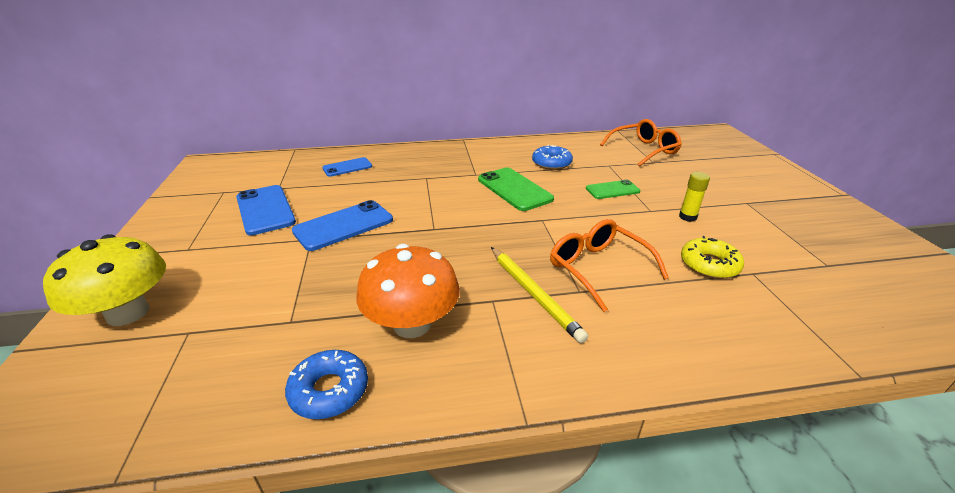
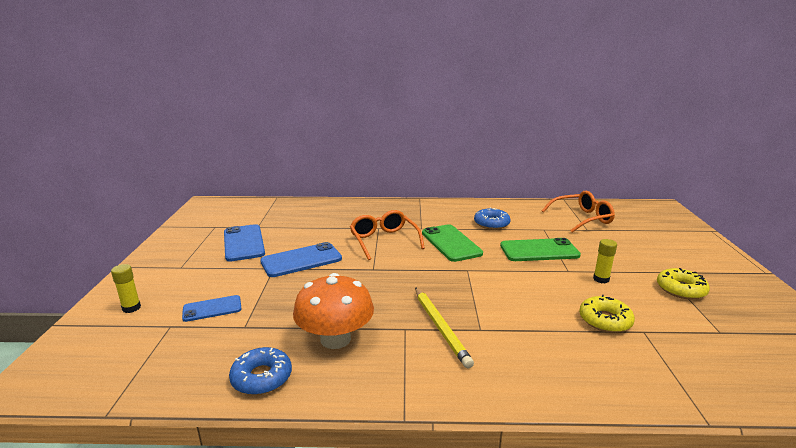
camera: 10 degrees right, 10 degrees down
yellow mushroom [43,234,166,326] -> yellow glue stick [111,264,141,313]
blue phone [322,157,372,177] -> blue phone moved to [182,295,241,322]
orange glasses [550,219,669,312] -> orange glasses moved to [350,210,425,260]
green phone [586,180,640,199] -> green phone [500,238,581,261], size x1.62
none -> yellow donut [657,268,710,300]

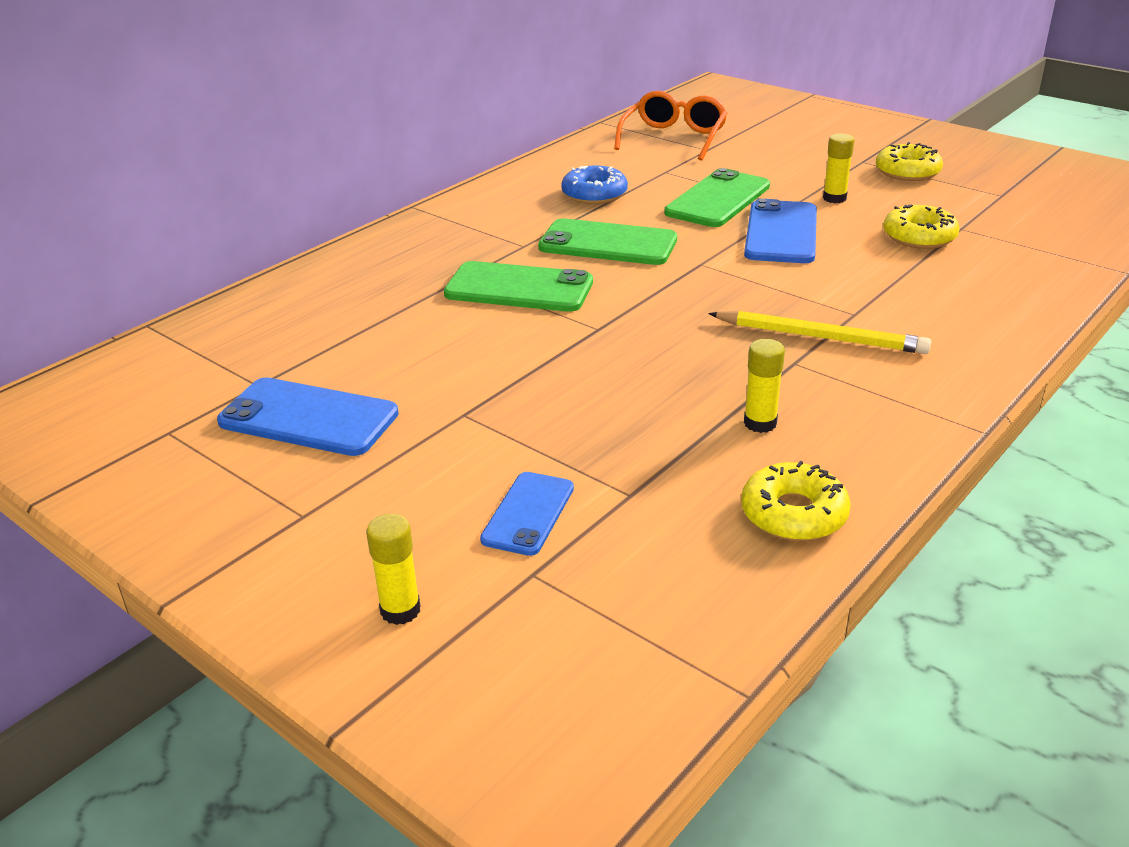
camera: 50 degrees left, 10 degrees up
blue donut [229,347,292,395] -> yellow donut [741,461,851,541]
blue phone [260,242,342,277] -> blue phone moved to [744,199,817,263]
orange mushroom [293,273,374,349] -> yellow glue stick [744,339,785,433]
orange glasses [350,210,425,260] -> green phone [444,261,593,312]

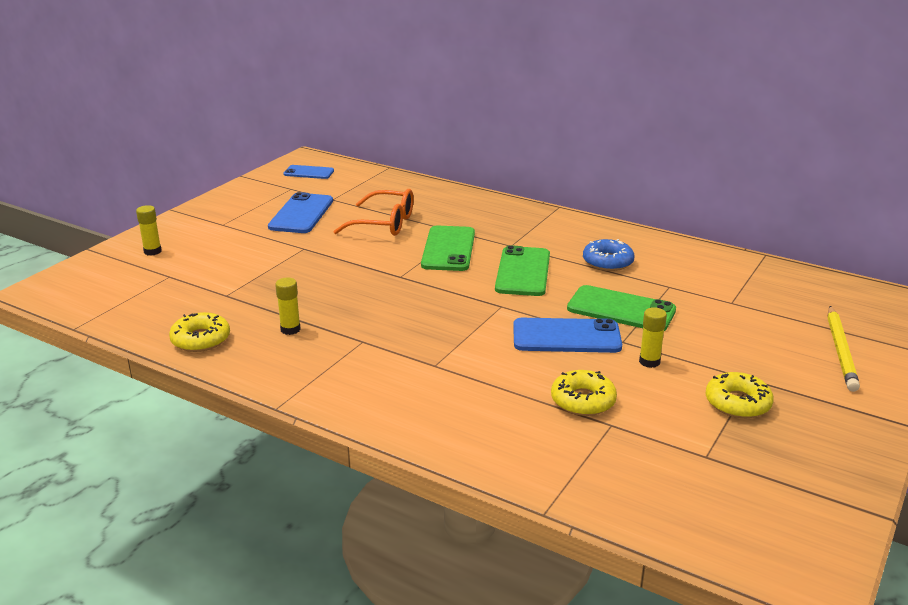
camera: 80 degrees right, 5 degrees down
blue phone [480,472,574,556] -> blue phone moved to [283,165,334,179]
orange glasses [614,91,727,161] -> orange glasses moved to [333,189,414,236]
yellow pencil [708,310,931,354] -> yellow pencil moved to [827,306,860,392]

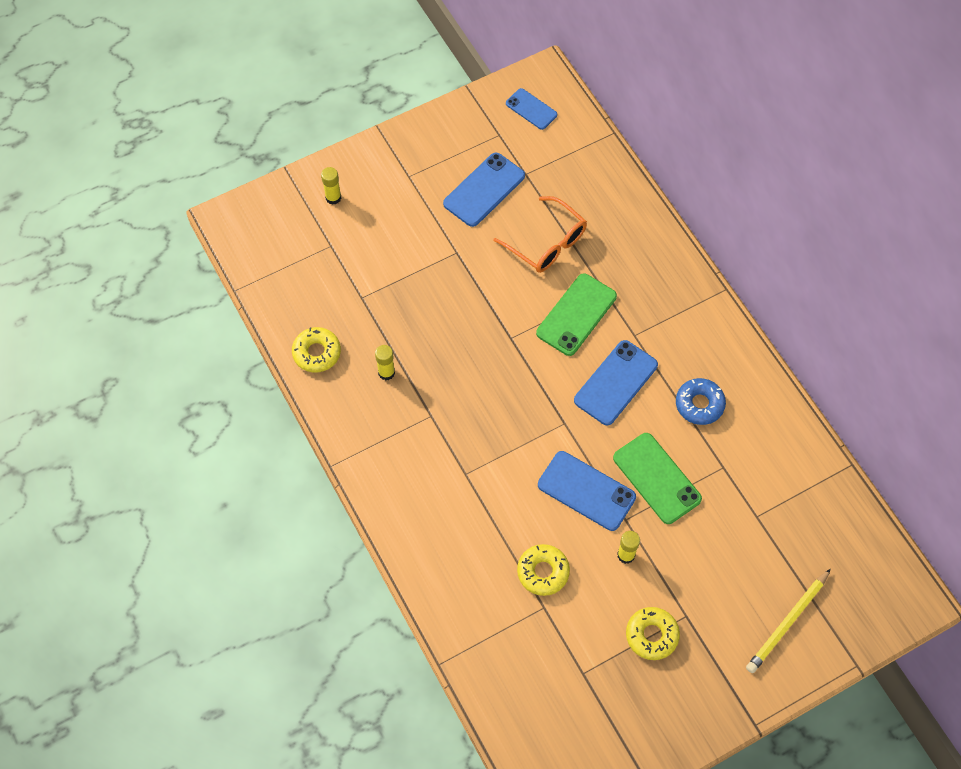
camera: 30 degrees right, 35 degrees up
green phone [495,245,550,296] -> blue phone [574,340,658,425]

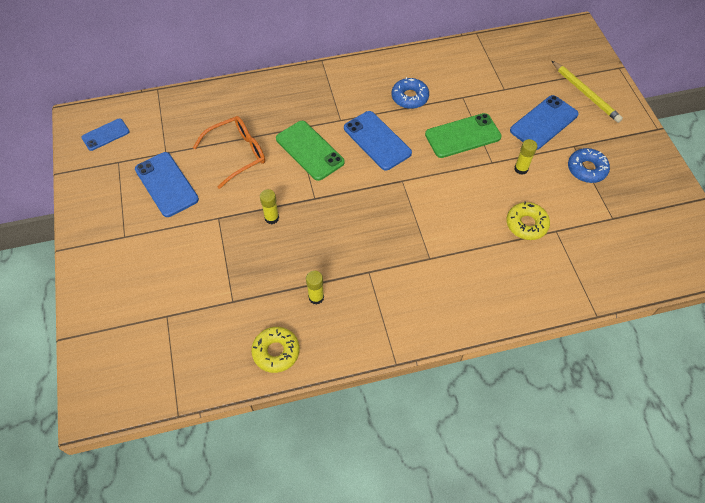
camera: 75 degrees left, 5 degrees down
yellow glue stick [321,167,341,205] -> yellow glue stick moved to [260,189,279,224]
blue phone [538,451,636,531] -> blue phone moved to [510,95,579,150]
yellow donut [626,607,680,660] -> blue donut [568,148,610,183]

